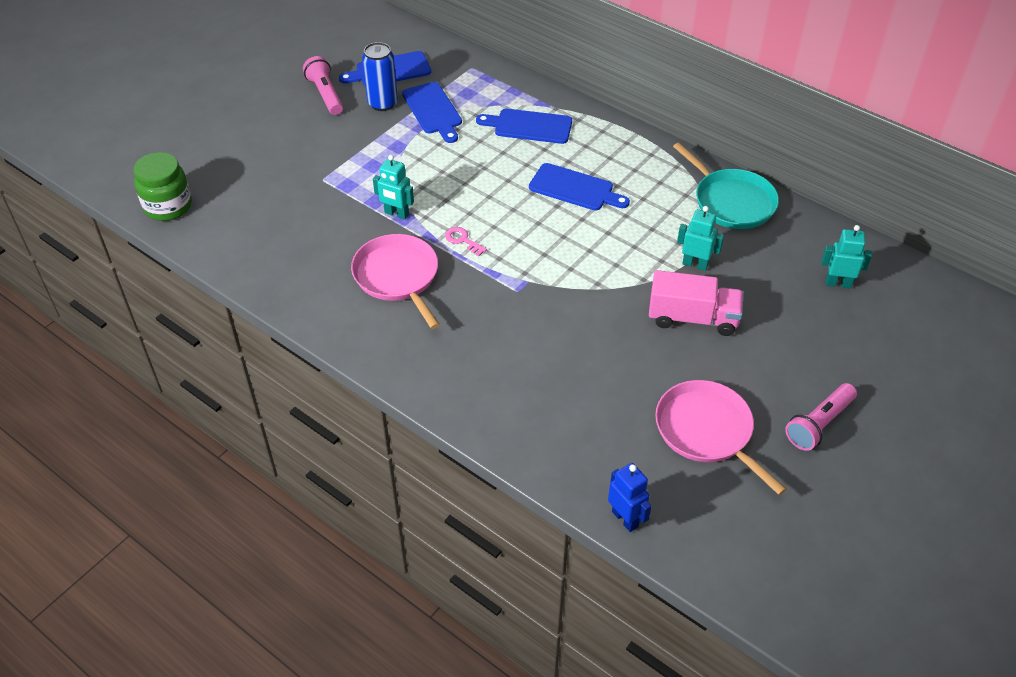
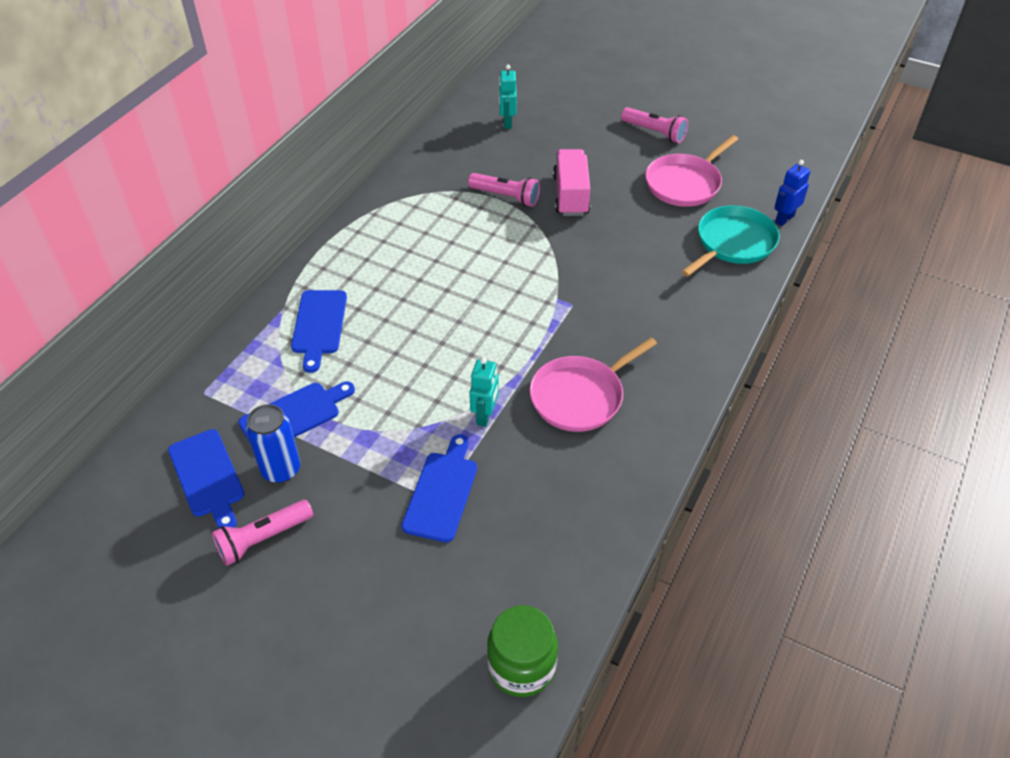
camera: 100 degrees left, 0 degrees up
pink key [445,227,487,256] -> none
blue cutting board [529,163,630,211] -> blue cutting board moved to [401,434,477,543]
turquoise pan [673,142,779,229] -> turquoise pan moved to [681,205,780,277]
turquoise robot [677,206,724,271] -> pink flashlight [468,173,540,207]

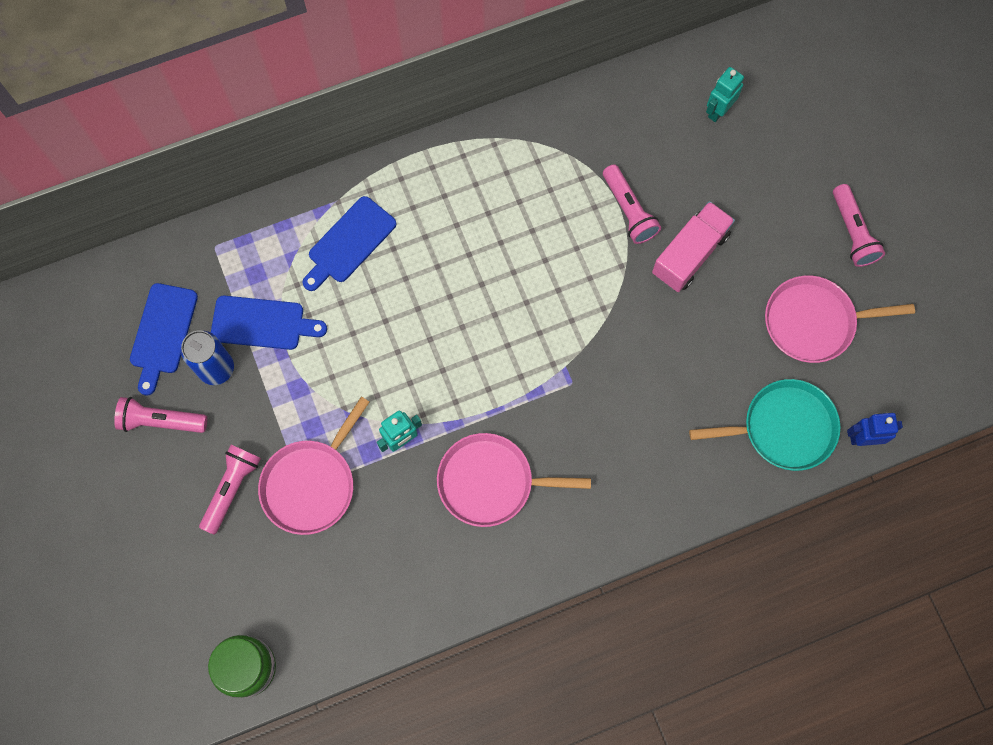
camera: 40 degrees right, 25 degrees up
blue cutting board [401,434,477,543] -> pink pan [258,397,370,535]
none -> pink flashlight [199,445,261,535]

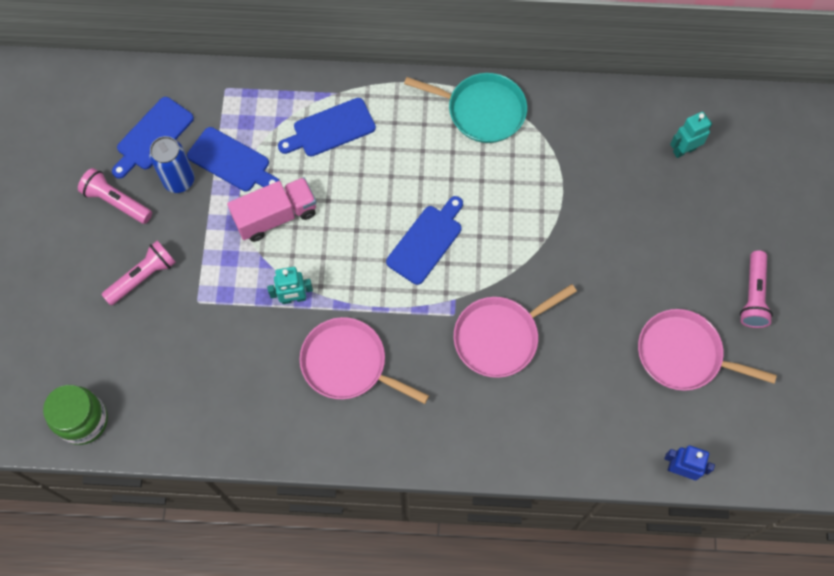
camera: 25 degrees right, 5 degrees down
pink pan [258,397,370,535] -> pink pan moved to [454,284,577,378]
pink flashlight [603,164,661,244] -> none
pink truck [652,201,735,292] -> pink truck moved to [227,177,316,242]
turquoise pan [689,379,840,471] -> turquoise pan moved to [404,73,527,143]
none -> blue cutting board [386,196,463,285]

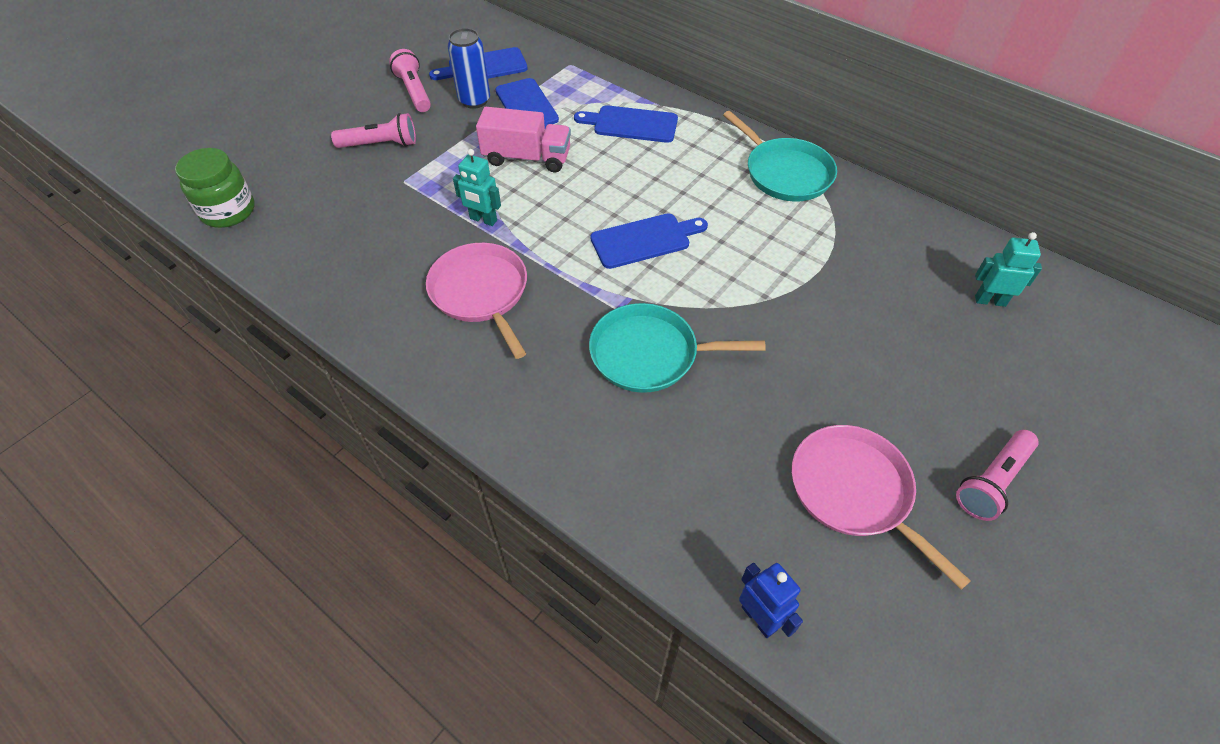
camera: 35 degrees right, 15 degrees down
pink pan [454,284,577,378] -> turquoise pan [589,303,766,393]

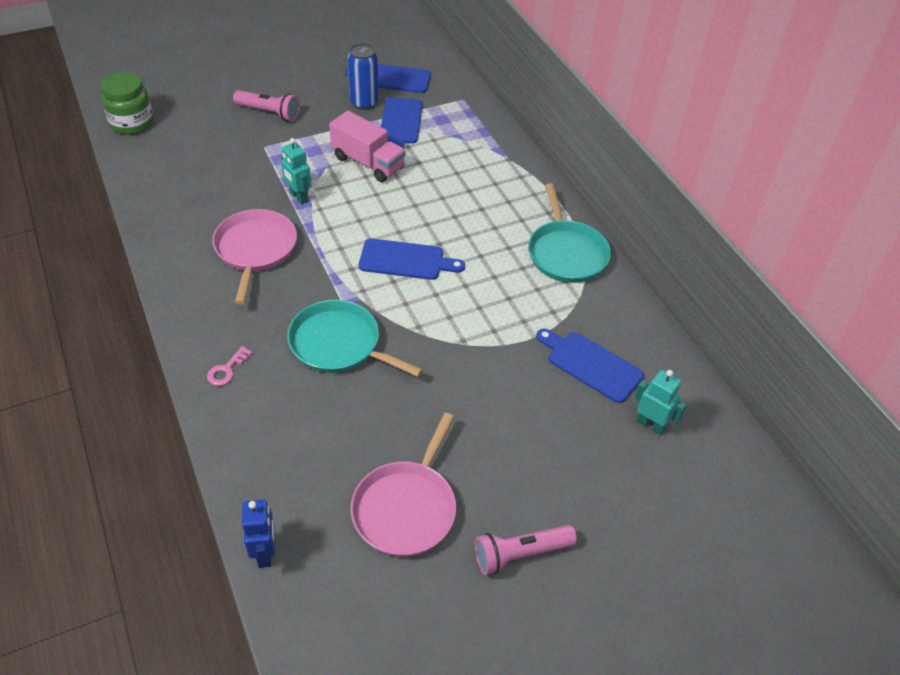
camera: 25 degrees right, 5 degrees down
pink flashlight [389,49,431,112] -> none
blue cutting board [574,105,678,143] -> blue cutting board moved to [536,328,644,403]
pink pan [792,425,971,589] -> pink pan turned 150 degrees counterclockwise [351,413,456,557]
none -> pink key [207,346,252,386]

